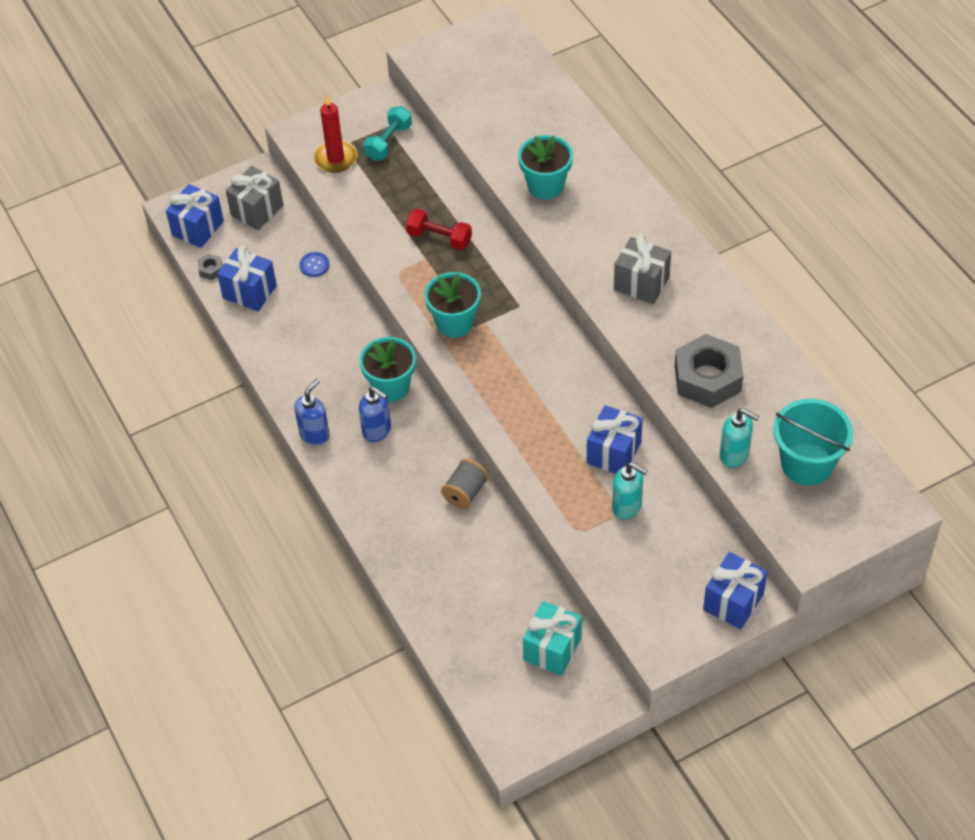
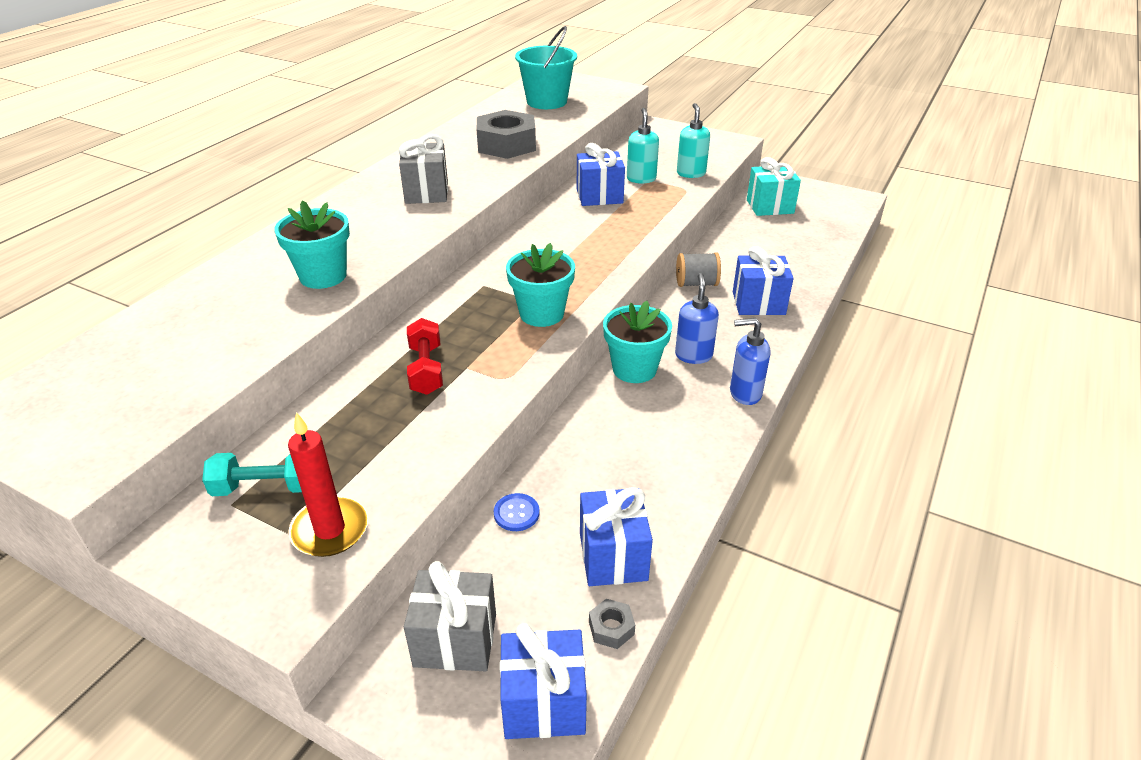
camera: 125 degrees left, 15 degrees down
blue gift [703,552,768,629] -> blue gift moved to [733,246,794,315]
turquoise soap dispenser [720,408,759,468] -> turquoise soap dispenser moved to [677,103,710,178]

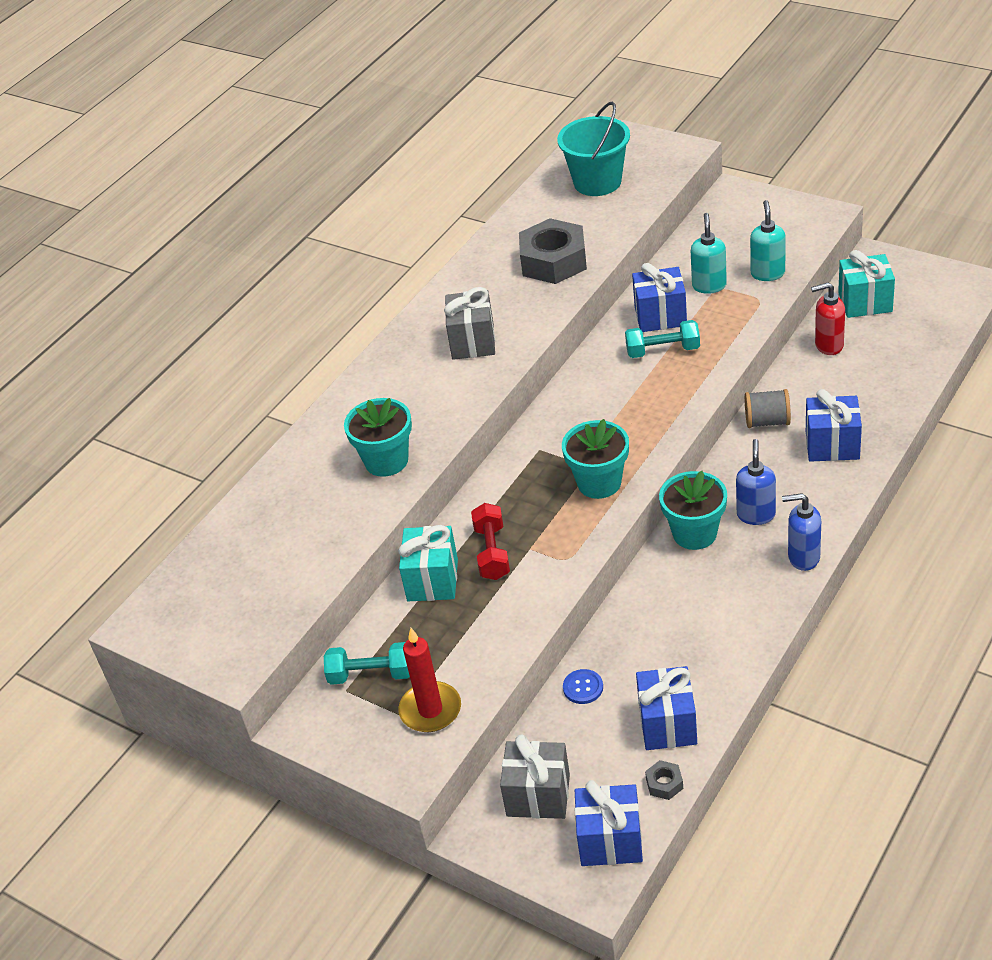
camera: 10 degrees right, 5 degrees up
none -> turquoise gift [398,525,458,601]
none -> turquoise dumbbell [625,320,700,358]
none -> red soap dispenser [811,282,845,355]

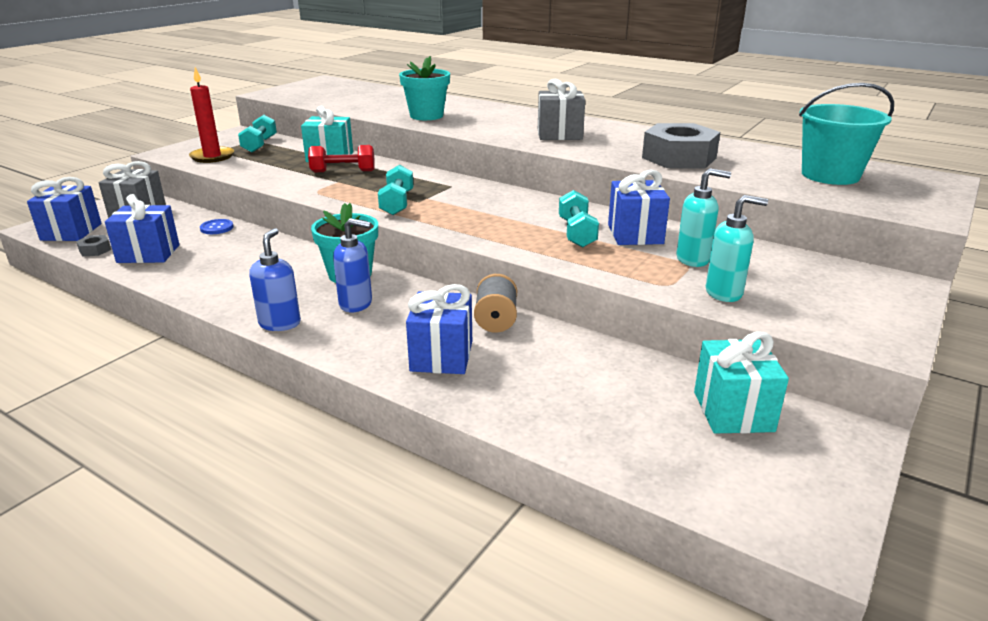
camera: 85 degrees right, 15 degrees down
turquoise flower pot [562,419,629,499] -> turquoise dumbbell [378,165,413,215]
red soap dispenser [811,282,845,355] -> none

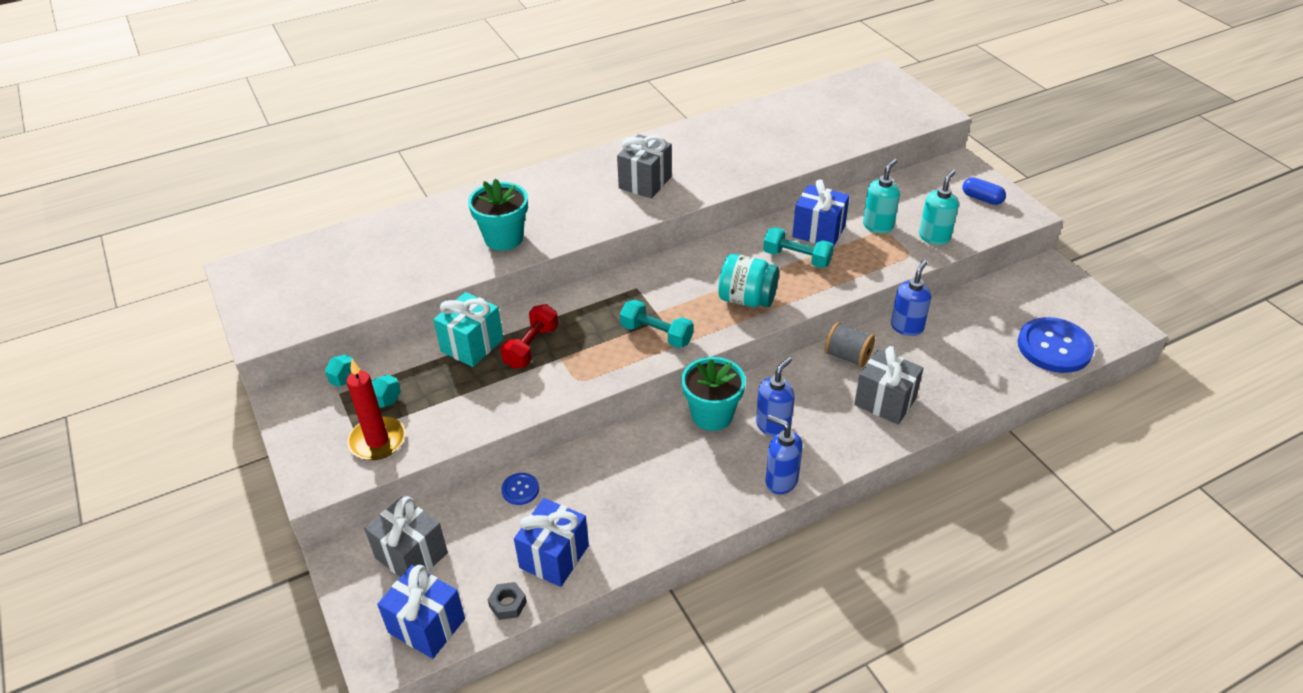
camera: 60 degrees left, 15 degrees up
blue gift [406,284,472,374] -> grey gift [854,346,923,425]
grey nut [642,123,720,168] -> none
turquoise gift [694,332,789,433] -> none
turquoise bucket [799,83,894,185] -> none
none -> turquoise jar [718,254,779,307]
none -> blue soap dispenser [891,260,932,336]
none -> blue capsule [963,177,1006,205]
none -> blue button [1018,317,1094,373]

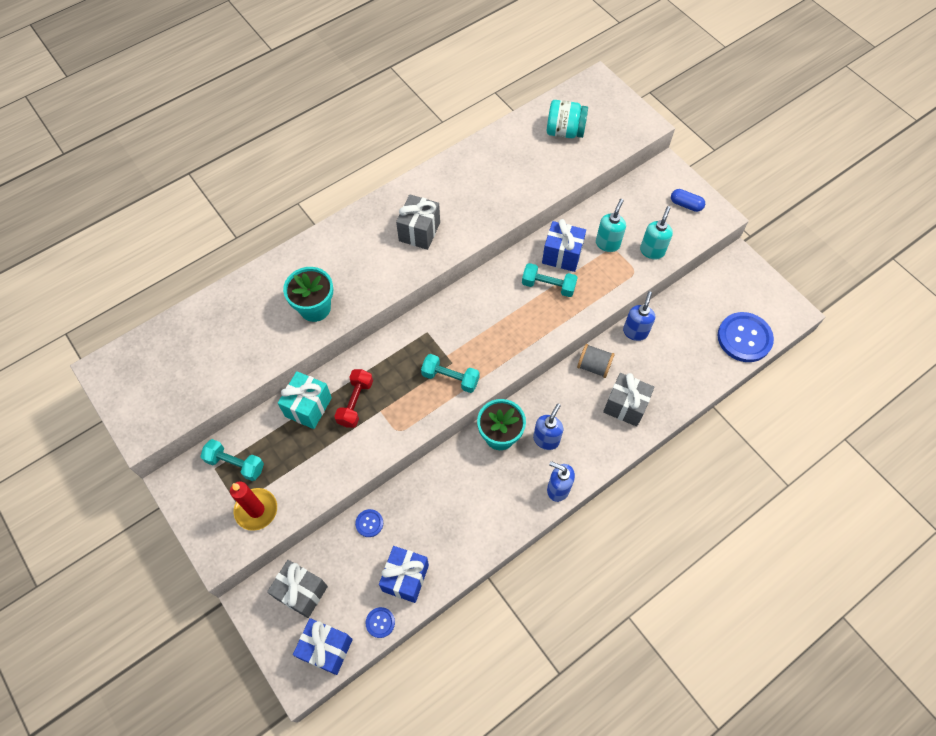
camera: 10 degrees left, 20 degrees up
grey nut [488,582,527,620] -> blue button [365,607,395,638]
turquoise jar [718,254,779,307] -> turquoise jar moved to [547,100,588,138]

